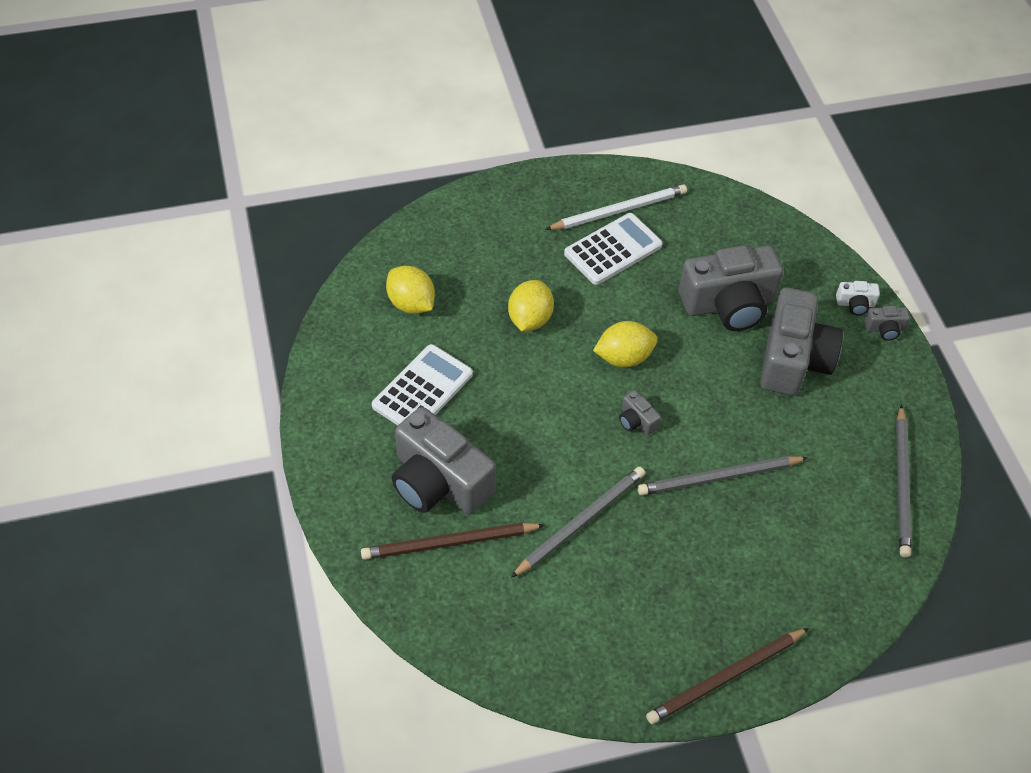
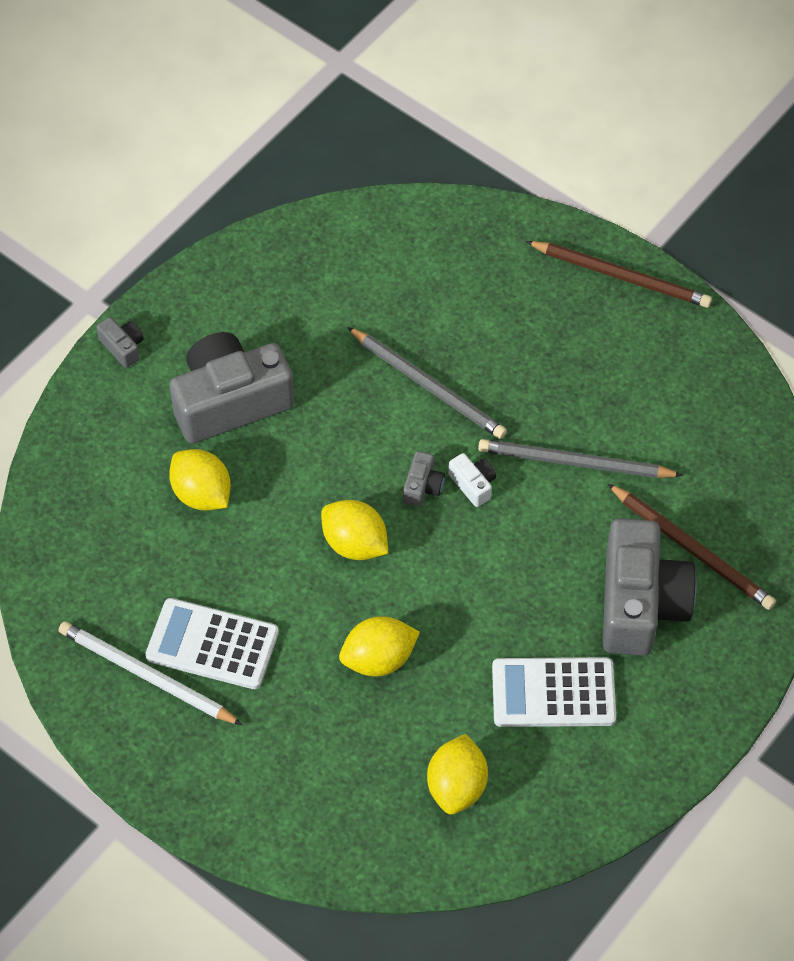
camera: 125 degrees left, 5 degrees up
grey camera [679,245,783,331] -> yellow lemon [169,449,231,511]
white camera [836,281,880,315] -> white camera moved to [449,453,496,507]
grey pencil [896,405,911,557] -> none

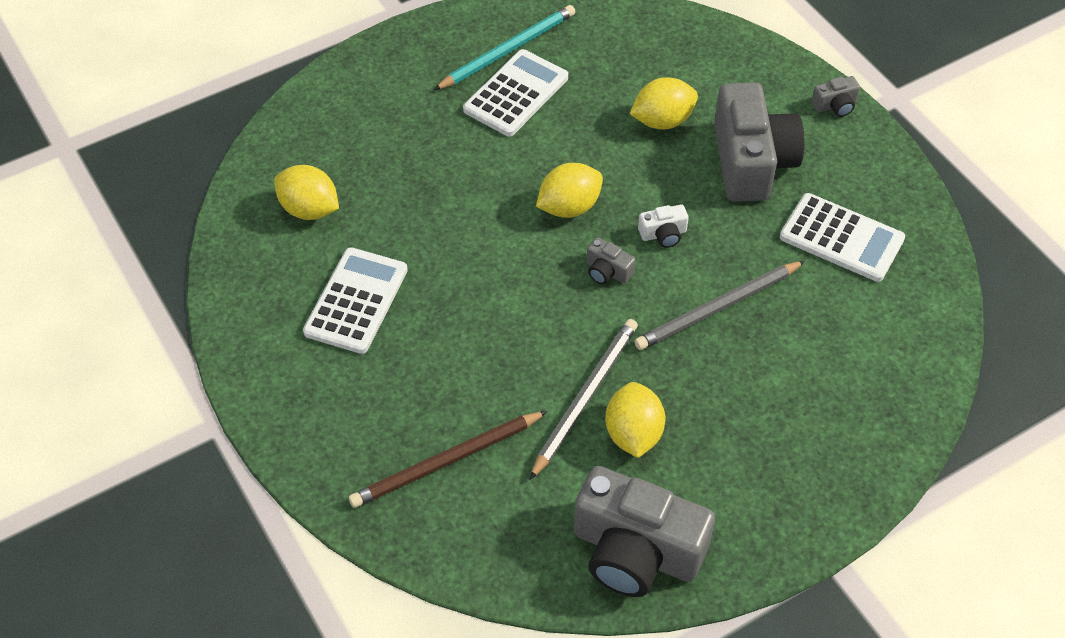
camera: 110 degrees right, 5 degrees down
white pencil [59,621,242,725] -> turquoise pencil [434,5,575,90]
yellow lemon [339,616,420,676] -> yellow lemon moved to [605,382,665,458]
white camera [449,453,496,507] -> white camera moved to [638,204,689,248]
brown pencil [526,241,712,308] -> none
grey camera [603,518,697,656] -> grey camera moved to [574,466,715,597]
none -> white calculator [780,193,905,282]

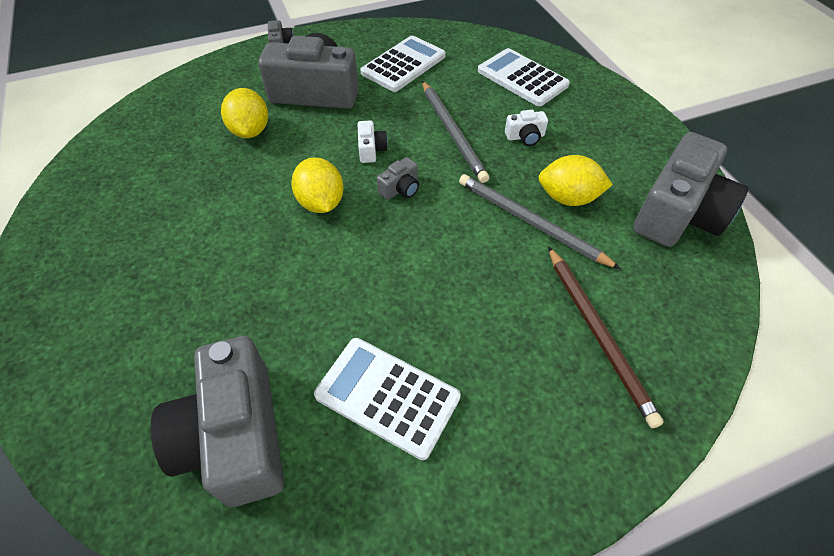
camera: 80 degrees left, 0 degrees up
yellow lemon [274,165,339,220] -> grey camera [151,336,284,507]
turquoise pencil [434,5,575,90] -> none
white calculator [463,49,568,136] -> white calculator moved to [478,48,570,106]
none -> white camera [505,110,548,146]

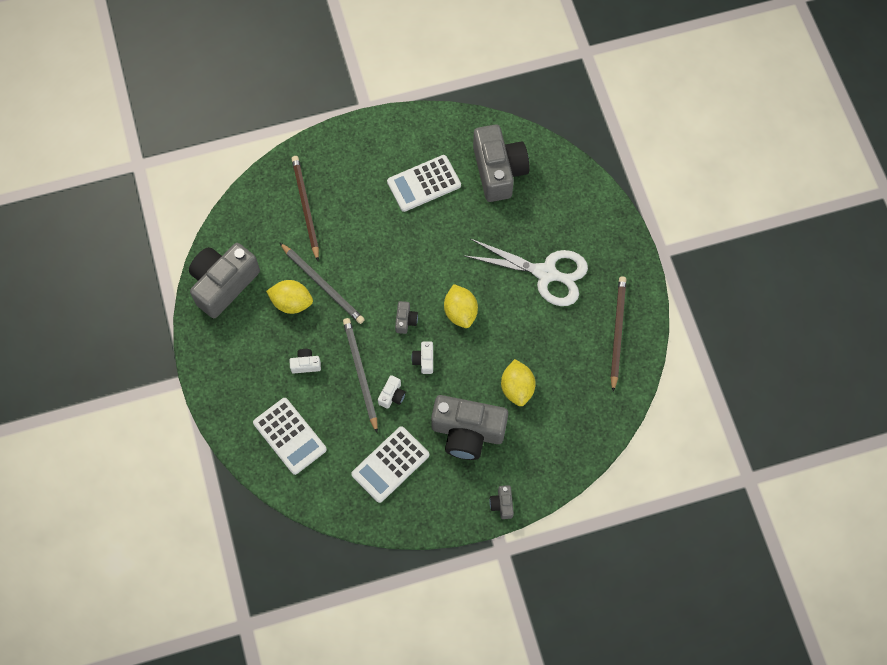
camera: 175 degrees left, 15 degrees up
white calculator [314,338,461,460] -> white calculator turned 120 degrees clockwise [387,155,461,212]
grey camera [377,157,419,200] -> grey camera turned 135 degrees clockwise [395,301,418,334]
none -> white camera [378,375,406,409]
none -> white scissors [463,239,588,306]
none -> brown pencil [611,276,626,392]

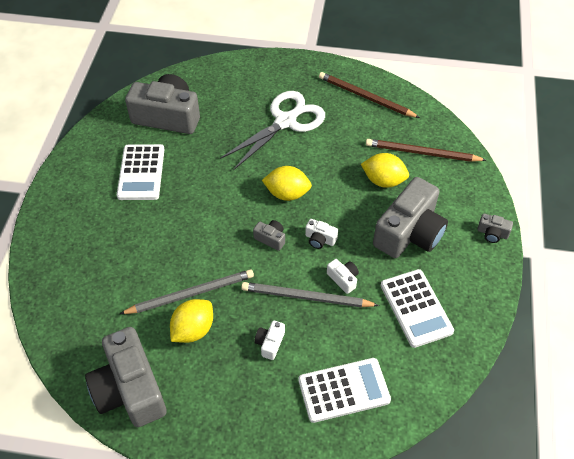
camera: 65 degrees left, 15 degrees down
brown pencil [292,156,319,261] -> brown pencil moved to [366,139,486,162]

